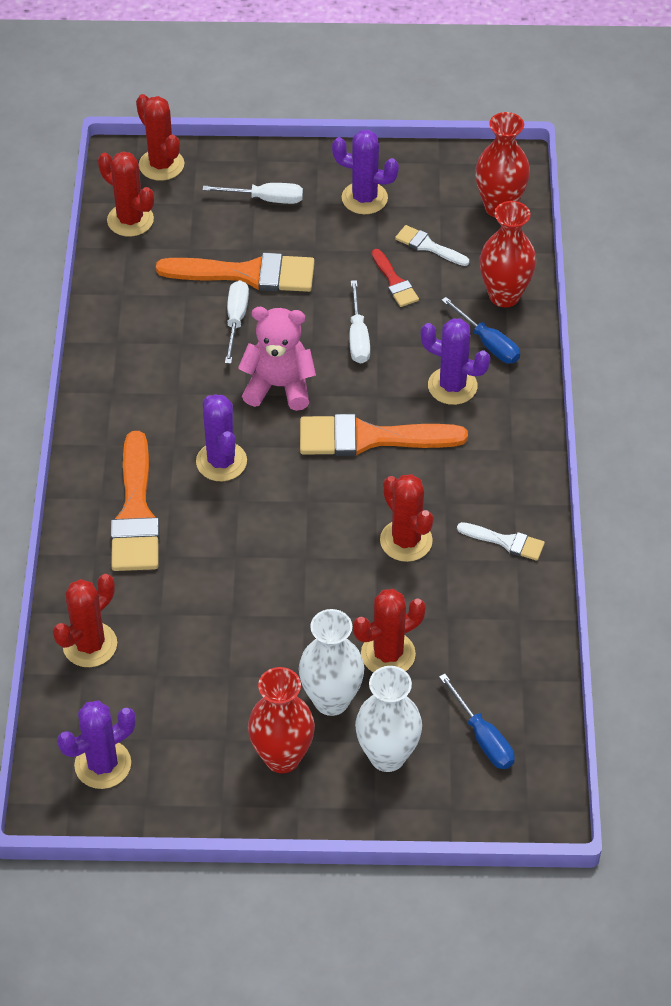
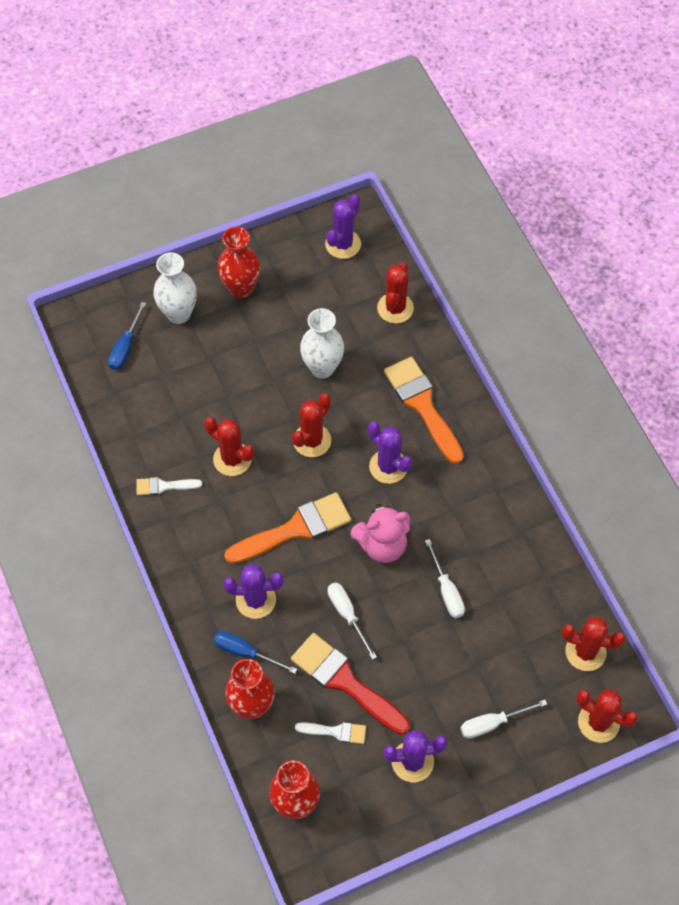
camera: 155 degrees right, 10 degrees up
orange brush [156,252,315,292] -> none
white vase [299,609,364,716] -> white vase moved to [300,308,344,379]
red cactus [353,589,426,673] -> red cactus moved to [292,394,331,457]
red brush [372,249,419,307] -> red brush [291,633,410,735], size x1.97
blue screwdriver [439,674,515,769] -> blue screwdriver turned 105 degrees counterclockwise [108,302,146,370]

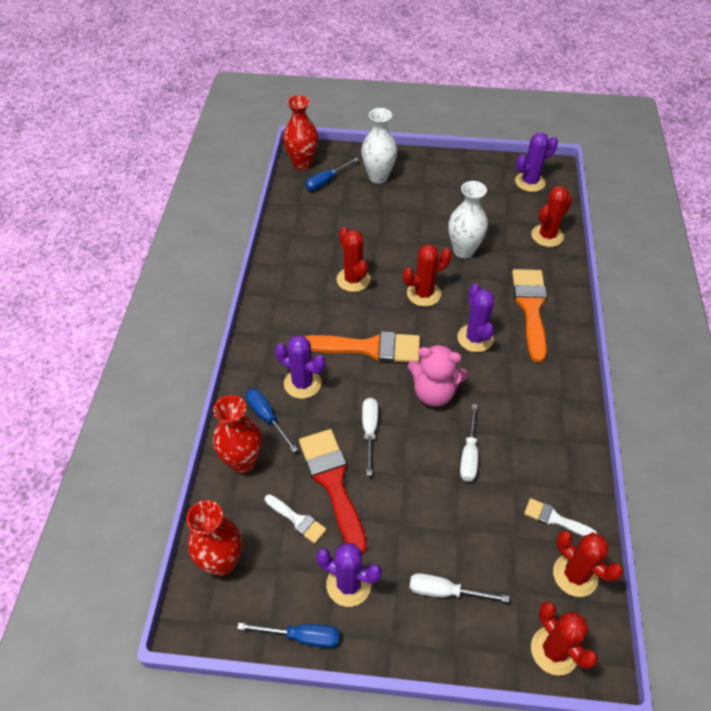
camera: 30 degrees right, 10 degrees down
white brush [136,477,202,495] -> white brush moved to [524,498,597,536]
red vase [217,227,261,299] -> red vase moved to [283,95,318,170]
none -> blue screwdriver [237,623,340,648]

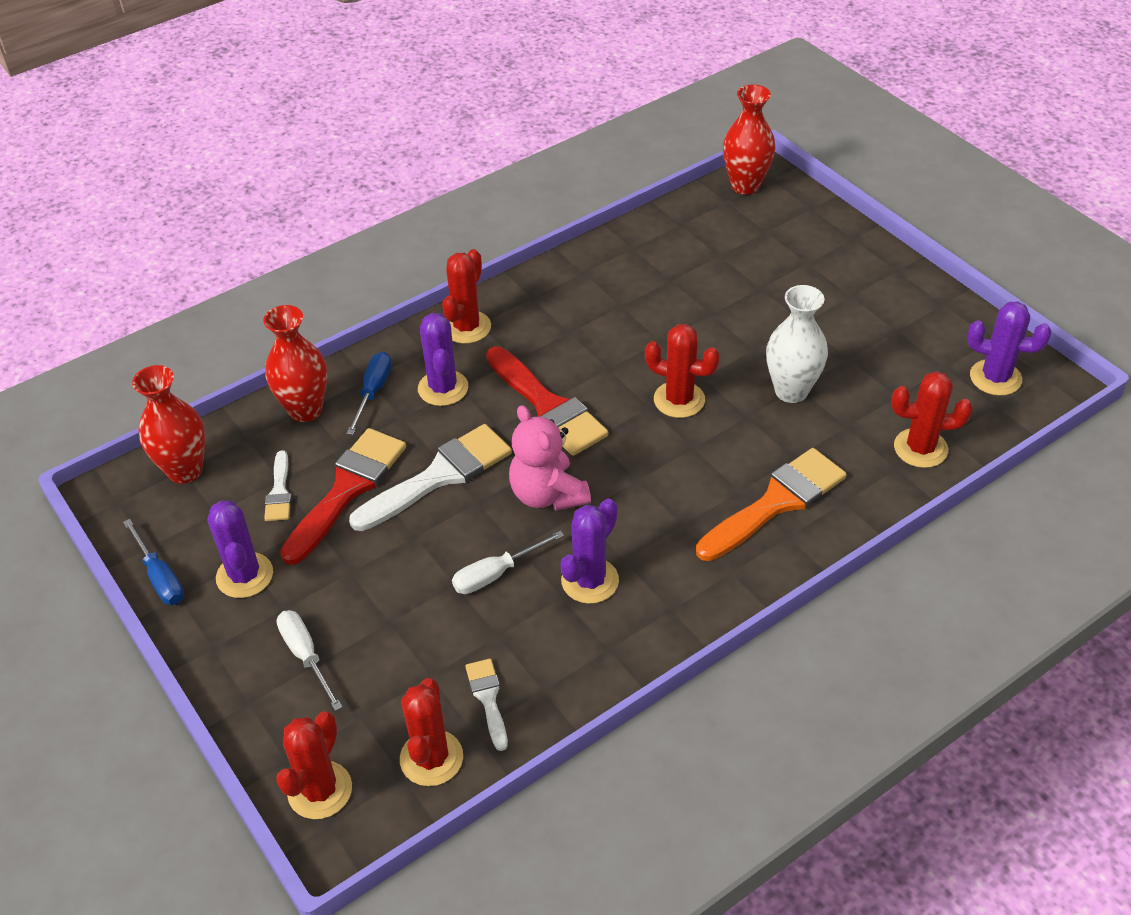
camera: 50 degrees right, 5 degrees down
blue screwdriver [305,158,359,191] -> none
orange brush [305,331,420,363] -> red brush [486,346,608,456]
red cactus [337,227,370,292] -> red cactus moved to [442,249,491,344]
white vase [361,108,397,183] -> none
white screwdriver [362,398,378,476] -> white brush [349,424,512,531]
purple cactus [457,284,494,352] -> purple cactus moved to [560,499,619,604]

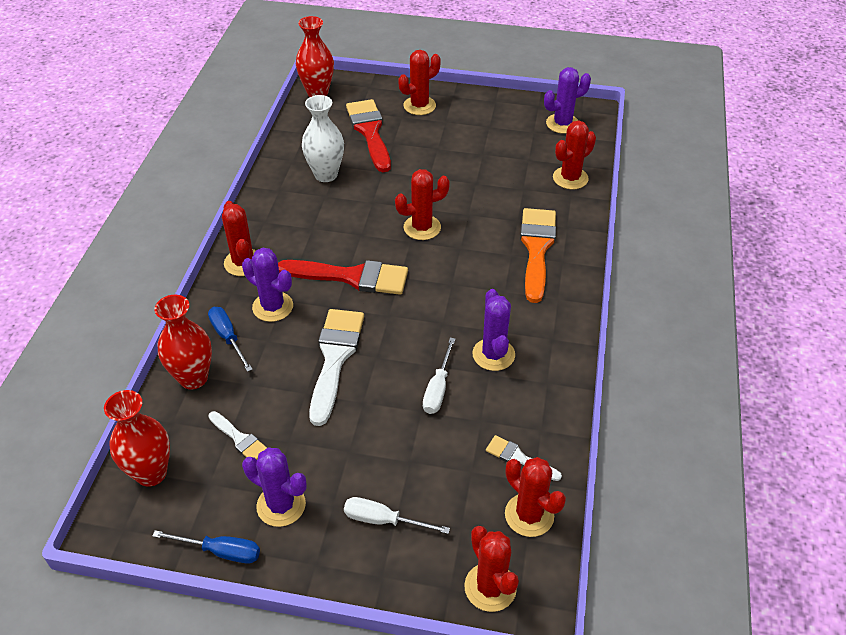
camera: 45 degrees left, 0 degrees up
red brush [280,428,406,565] -> red brush moved to [346,99,391,172]
pink teddy bear [509,405,591,511] -> none
white vase [766,285,828,403] -> white vase moved to [302,95,344,182]
none -> red cactus [399,50,441,115]

